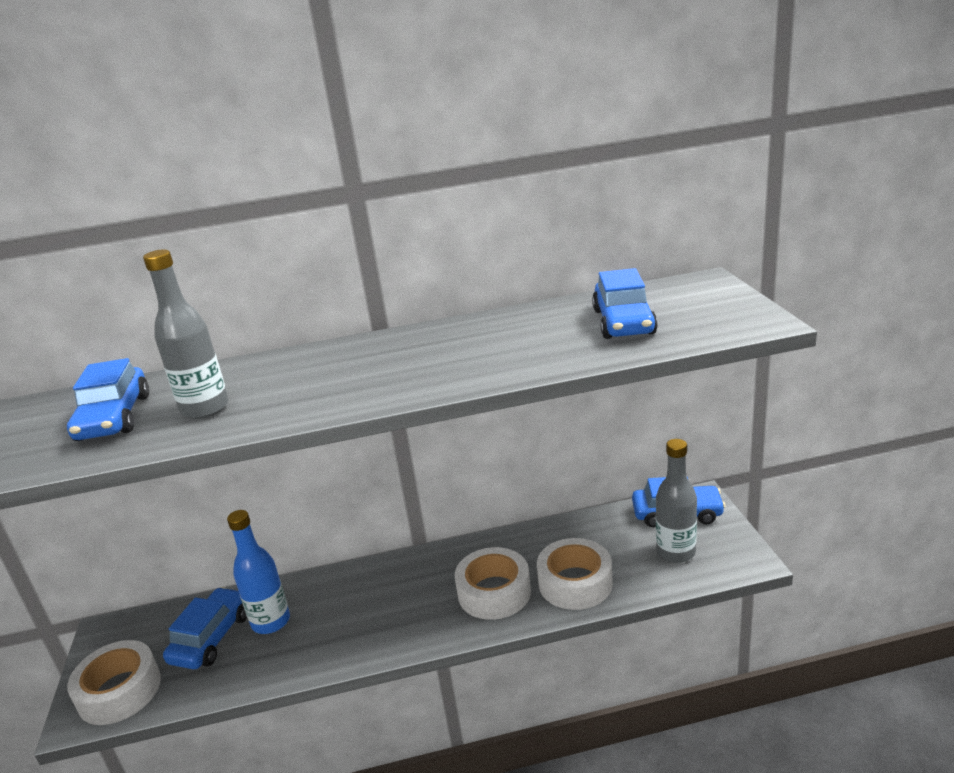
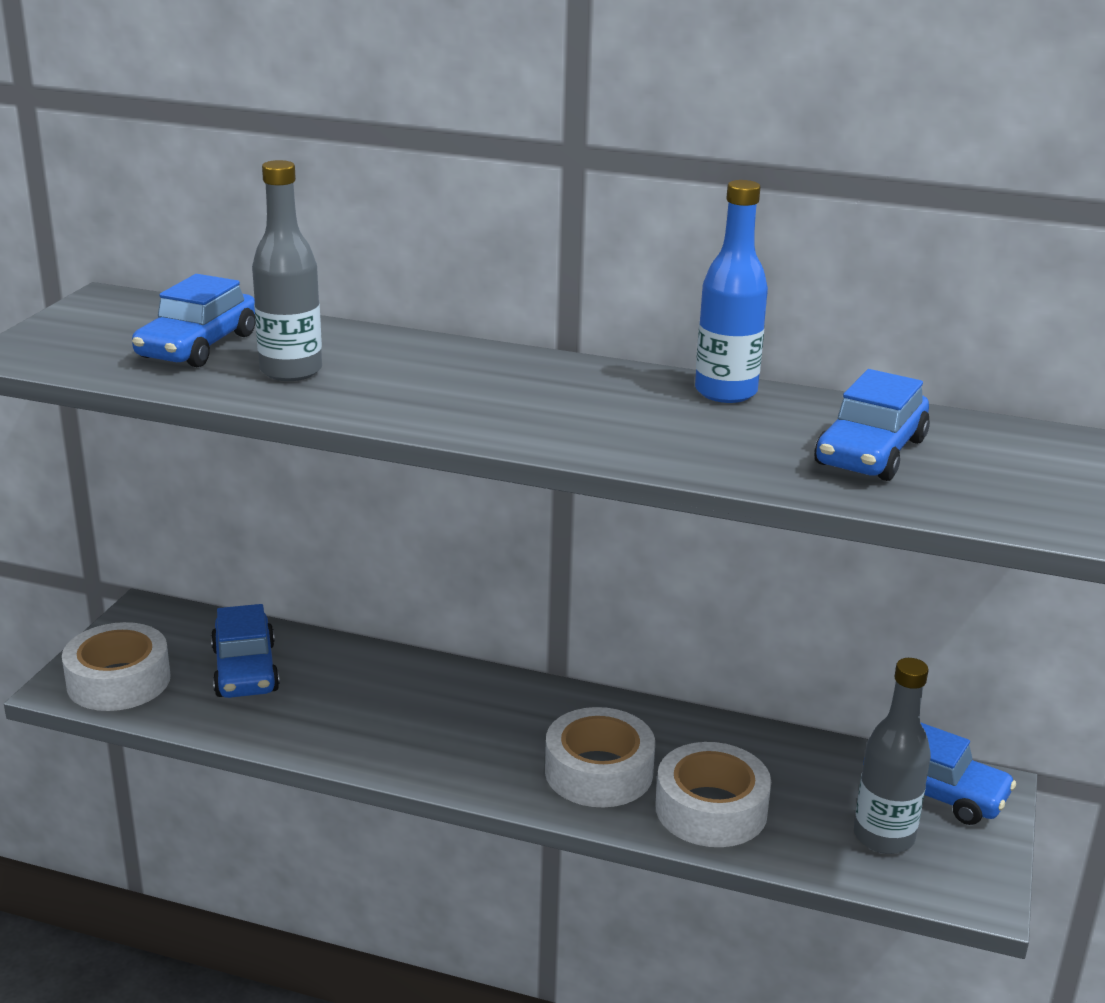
camera: 25 degrees right, 0 degrees up
blue car [163,587,247,669] -> blue car turned 120 degrees clockwise [211,604,280,698]
blue bottle [227,510,290,634] -> blue bottle moved to [695,180,768,403]

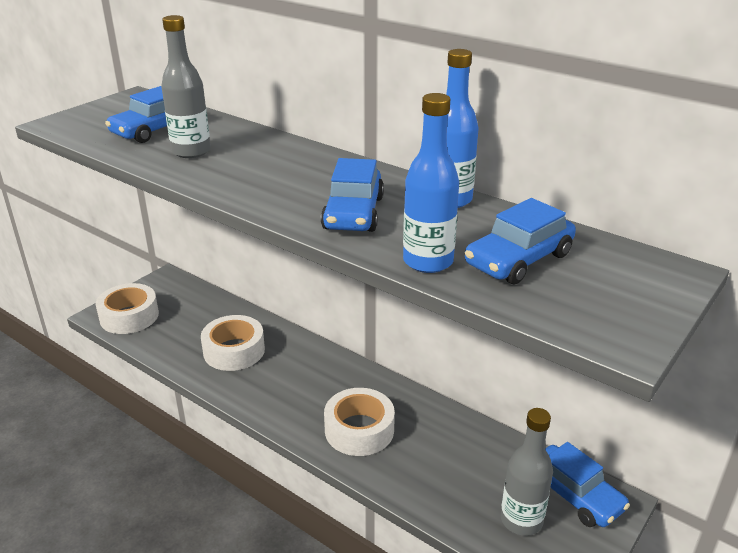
camera: 20 degrees right, 5 degrees up
blue car [211,604,280,698] -> blue car moved to [321,158,384,232]
white tape [655,742,771,847] -> white tape moved to [201,315,265,371]
none -> blue bottle [403,93,459,273]

